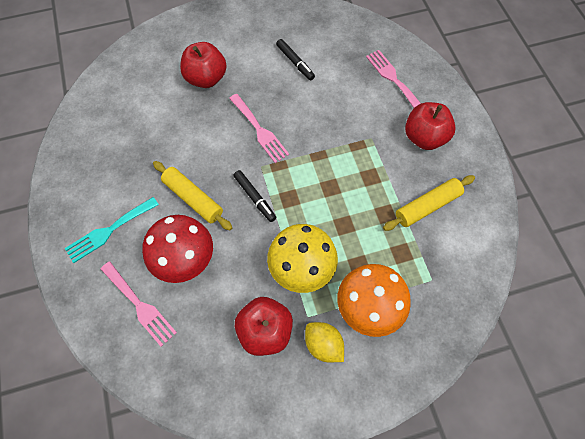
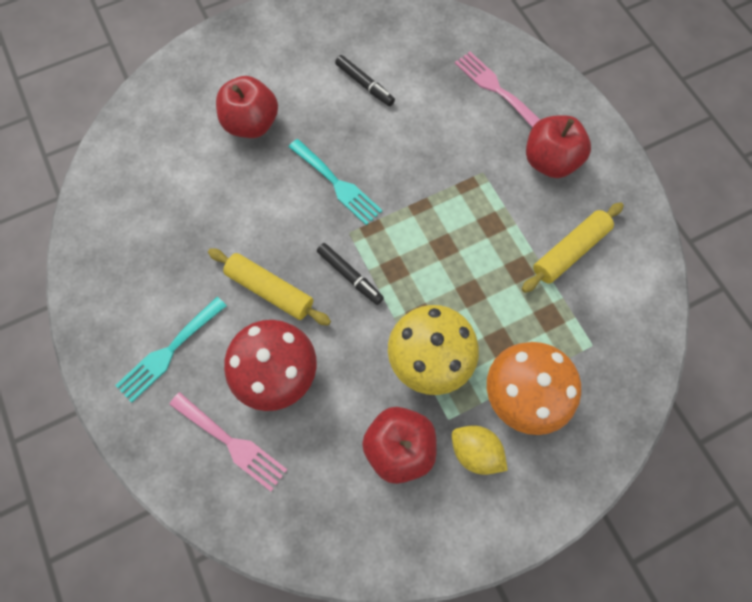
camera: 10 degrees left, 5 degrees up
pink fork [229,94,289,163] -> turquoise fork [289,139,382,225]

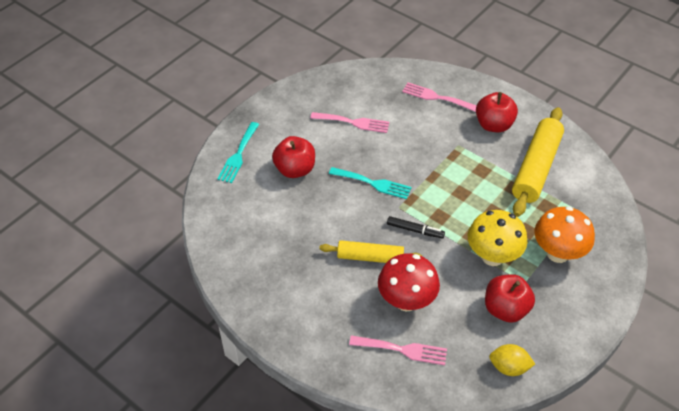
camera: 25 degrees left, 20 degrees down
turquoise fork [115,297,227,403] -> turquoise fork moved to [217,122,259,183]
black marker [335,55,395,106] -> pink fork [310,112,389,133]
yellow lemon [452,425,508,475] -> yellow lemon moved to [489,344,535,376]
yellow rolling pin [522,202,624,293] -> yellow rolling pin [512,107,564,217], size x1.63

